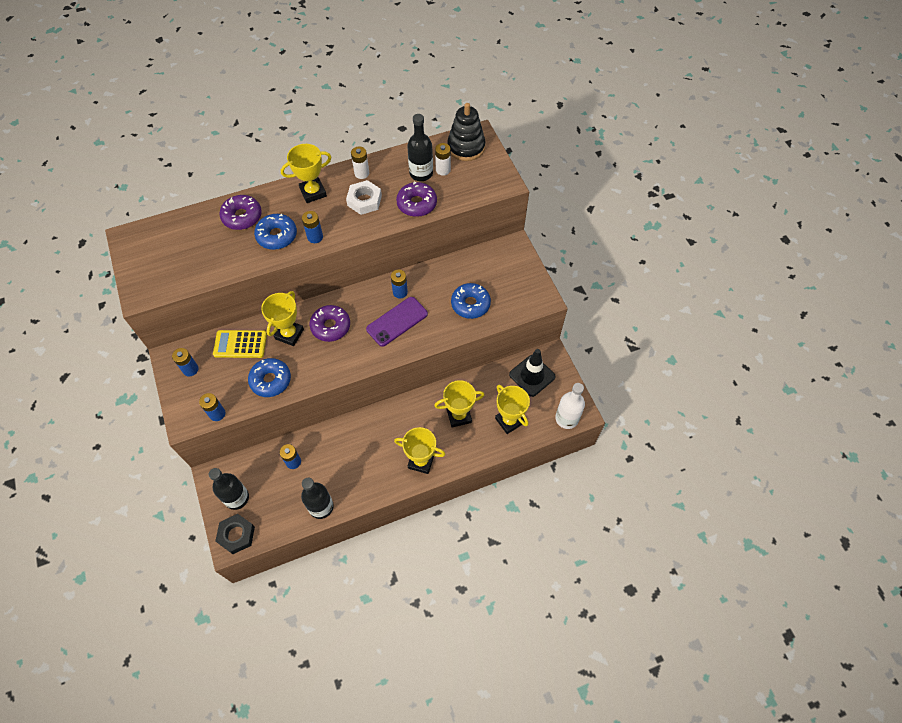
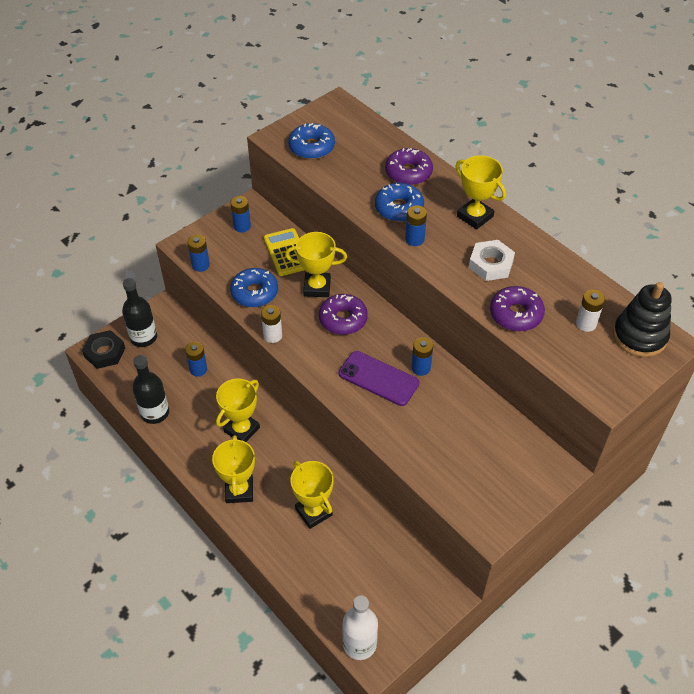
camera: 70 degrees right, 10 degrees down
white battery [351,146,369,179] -> white battery moved to [261,305,282,343]
black bottle [407,114,433,181] -> none
blue donut [451,283,491,319] -> blue donut moved to [288,123,335,159]
yellow trophy [495,385,530,434] -> yellow trophy moved to [216,379,260,442]
black traffic cone [509,349,556,397] -> none

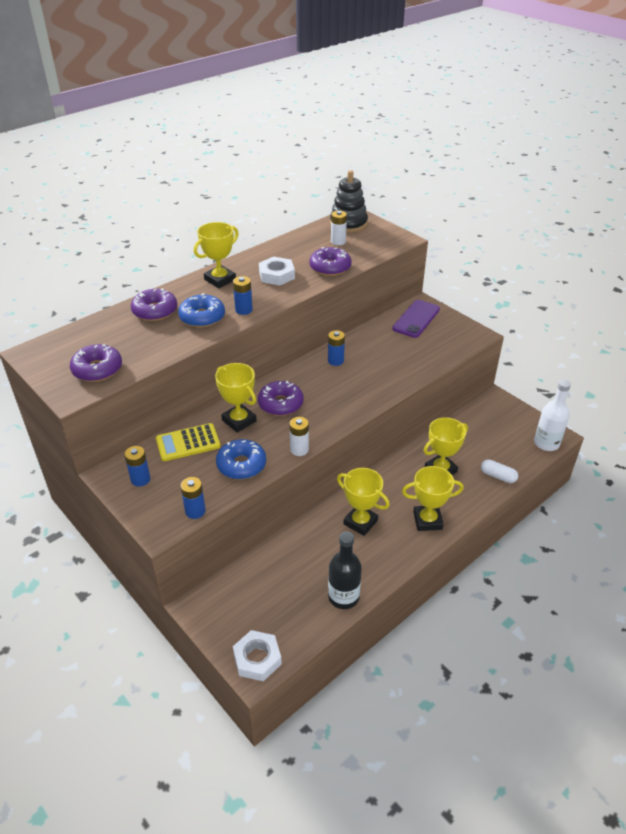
camera: 90 degrees left, 10 degrees down
black nut [82,330,125,369] -> white nut [233,630,282,682]
black bottle [122,278,157,347] -> none
blue battery [185,342,207,377] -> none
yellow trophy [285,232,347,297] -> yellow trophy turned 45 degrees counterclockwise [215,363,256,433]
blue donut [288,123,335,159] -> purple donut [70,344,122,382]
purple phone [339,351,419,406] -> purple phone moved to [392,300,440,338]
none -> white capsule [481,459,518,483]

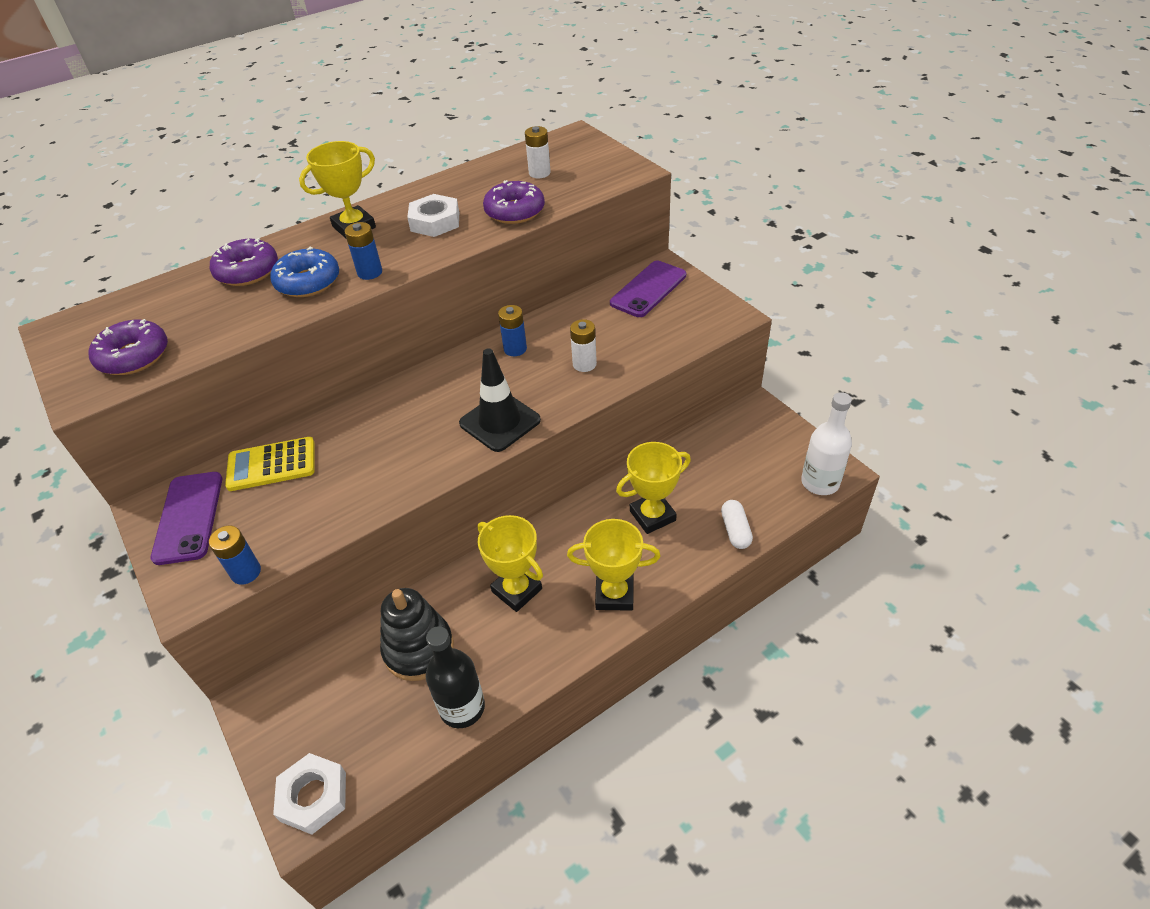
camera: 10 degrees right, 5 degrees up
blue battery [124,446,150,487] -> purple phone [151,472,222,565]
yellow trophy [215,363,256,433] -> none
blue donut [216,439,266,479] -> none
purple donut [258,381,303,416] -> none
white battery [289,417,309,456] -> white battery moved to [570,319,597,372]
black stacking toy [330,170,368,233] -> black stacking toy moved to [380,588,454,681]
white capsule [481,459,518,483] -> white capsule turned 45 degrees clockwise [721,500,753,549]
none -> black traffic cone [459,348,541,452]

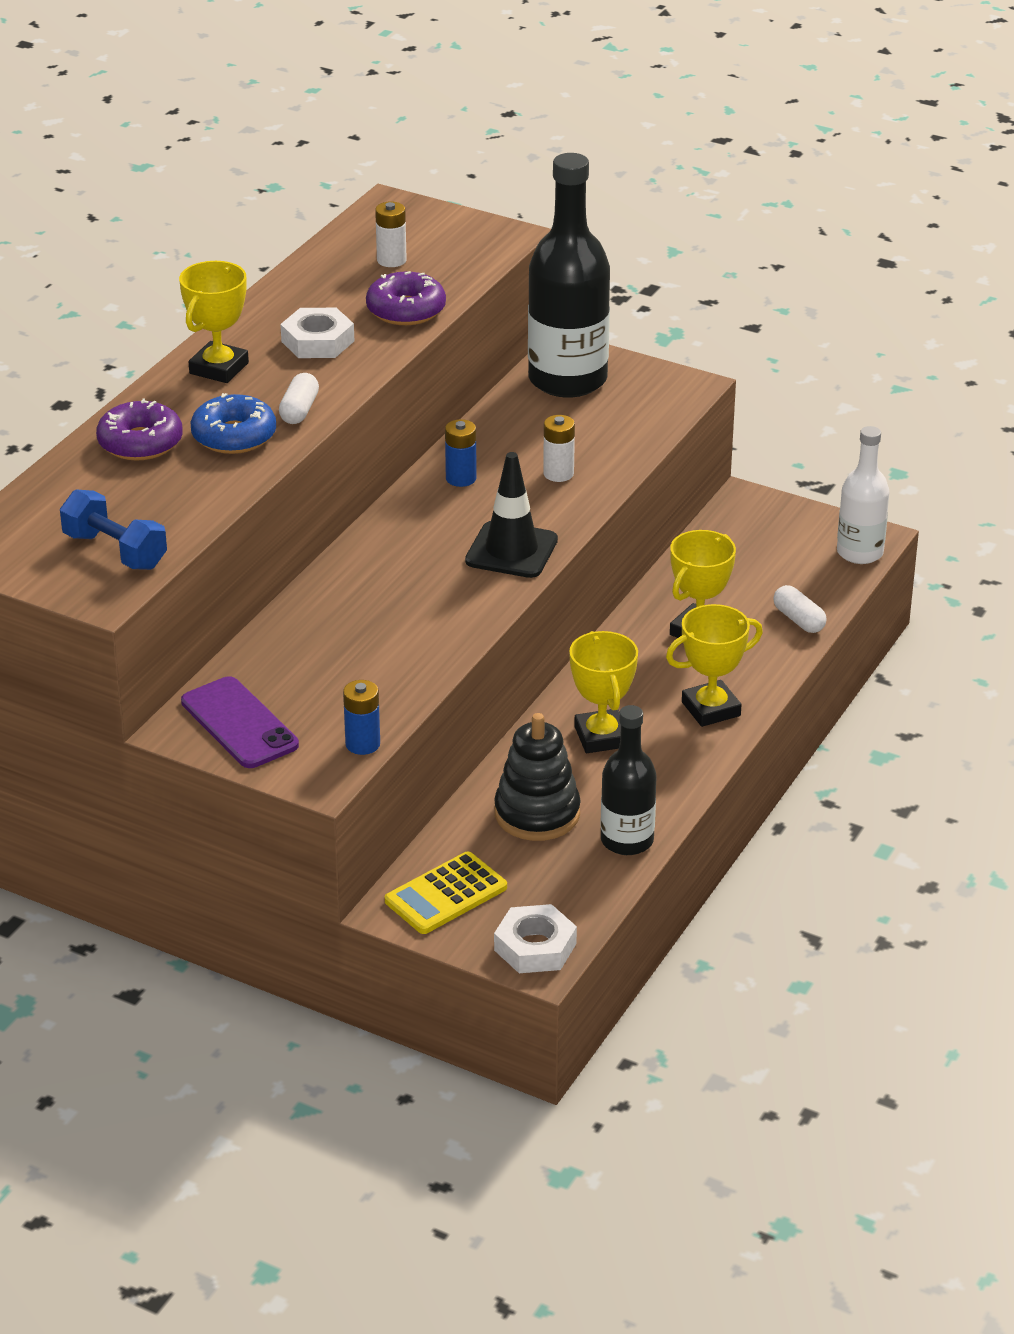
camera: 30 degrees left, 10 degrees down
purple donut [89,319,168,375] -> blue dumbbell [60,489,167,570]
yellow calculator [225,437,314,491] -> yellow calculator moved to [385,851,507,934]
blue battery [345,222,382,280] -> white capsule [279,373,319,424]
yellow trophy [478,515,543,612] -> yellow trophy turned 60 degrees clockwise [569,631,638,753]
purple phone [610,261,686,317] -> black bottle [528,153,610,397]

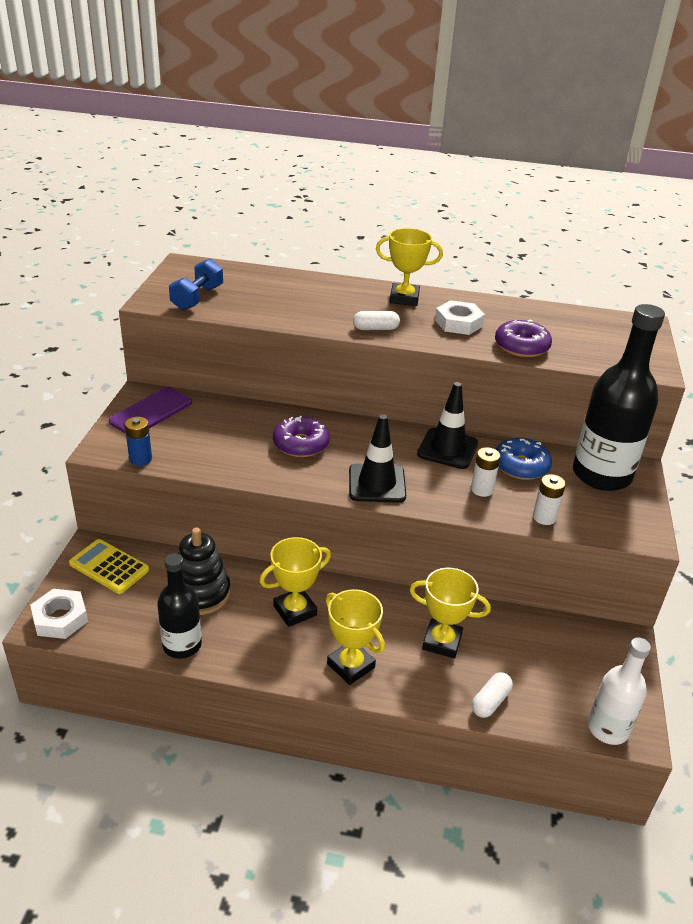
camera: 70 degrees right, 0 degrees up
purple donut [96,399,183,460] -> purple donut moved to [273,416,330,457]
blue donut [190,393,276,454] -> blue donut moved to [495,438,552,480]
white battery [375,202,407,267] -> white battery moved to [533,474,566,525]
blue battery [445,419,477,487] -> black traffic cone [417,382,478,469]

